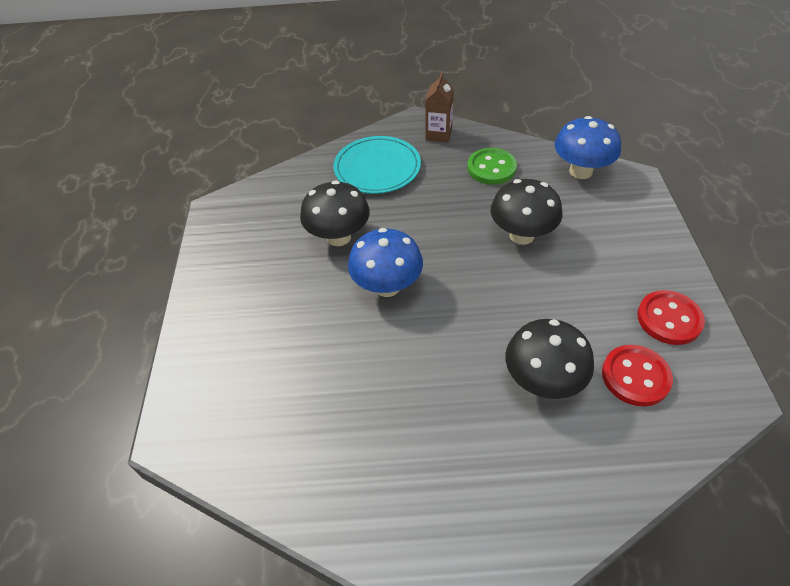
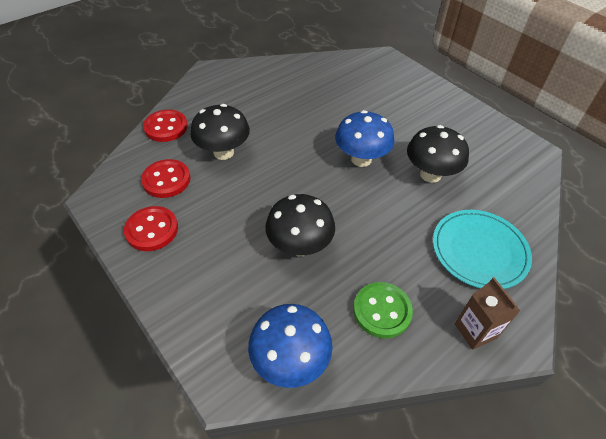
camera: 140 degrees right, 0 degrees up
none -> red button [143,109,188,142]

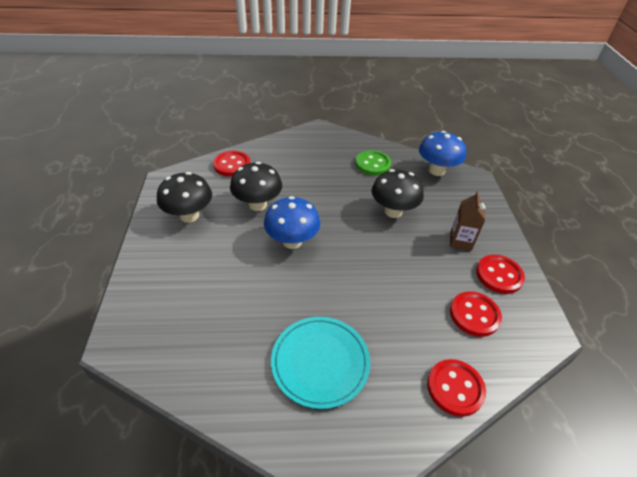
camera: 145 degrees left, 5 degrees down
black mushroom [190,104,250,160] -> black mushroom moved to [157,172,212,223]
turquoise plate [433,210,532,289] -> turquoise plate moved to [271,317,370,409]
brown carton [455,277,520,350] -> brown carton moved to [450,191,485,251]
none -> red button [213,151,250,177]

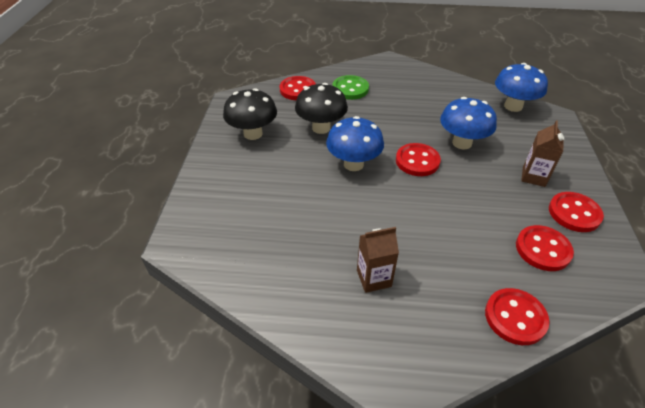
camera: 10 degrees right, 0 degrees up
turquoise plate [271,317,370,409] -> brown carton [357,227,399,293]
green button [355,150,391,176] -> green button moved to [332,75,369,100]
black mushroom [372,169,424,218] -> blue mushroom [440,97,497,149]
none -> red button [396,143,441,176]

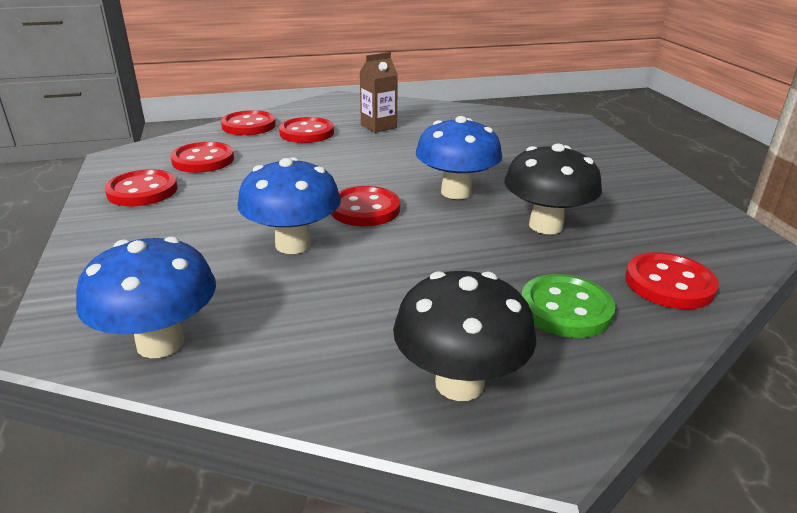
camera: 160 degrees right, 15 degrees down
black mushroom [223,88,277,140] -> black mushroom moved to [393,271,536,401]
brown carton [521,120,564,187] -> none
none -> red button [279,117,334,143]

